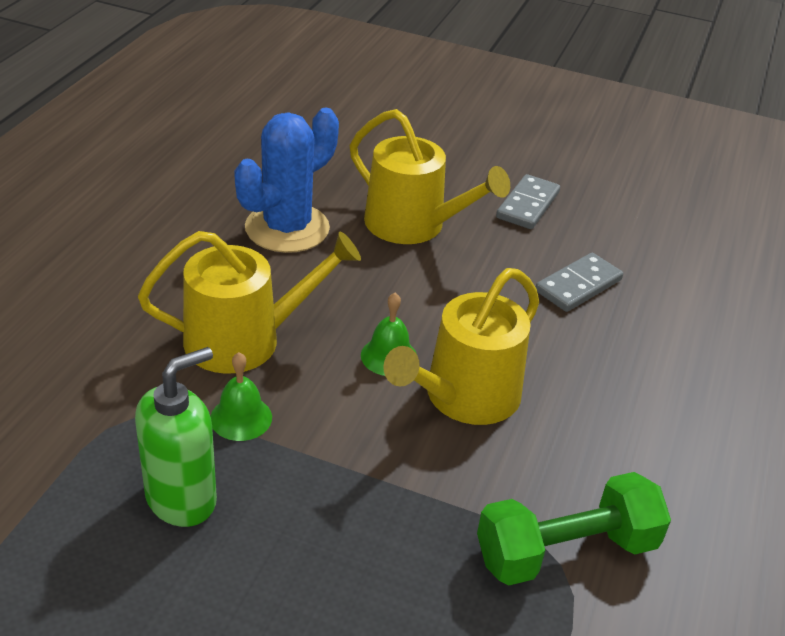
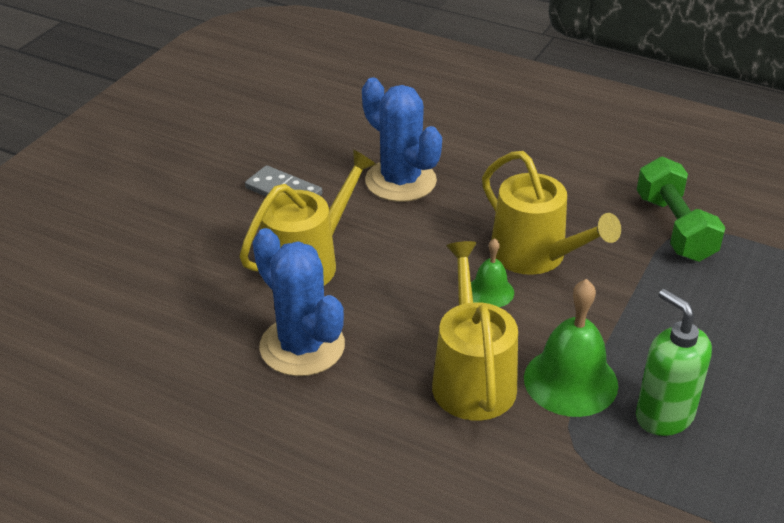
camera: 80 degrees left, 0 degrees up
green bell [210,352,272,441] -> green bell [524,279,618,417], size x1.81
grey domino [536,253,623,312] -> blue cactus [362,77,442,202]

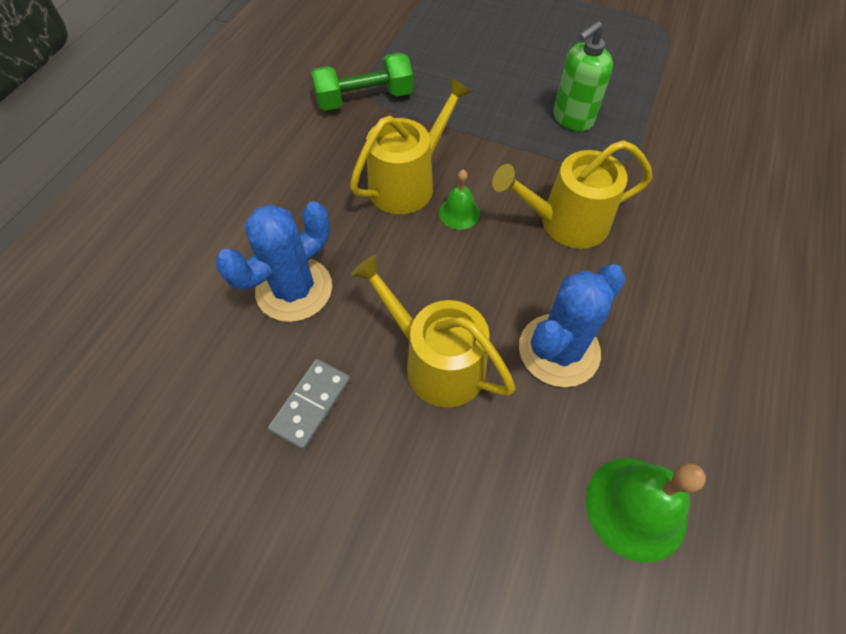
camera: 95 degrees left, 20 degrees up
green bell [524,279,618,417] -> green bell moved to [586,458,706,562]

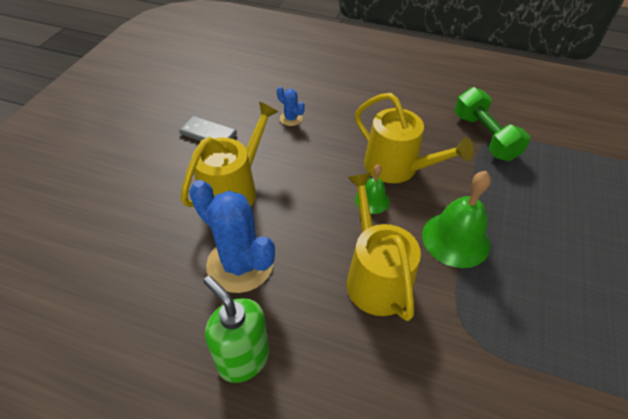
camera: 85 degrees right, 10 degrees down
blue cactus [216,201,332,322] -> blue cactus [277,86,305,126], size x0.45
green soap dispenser [553,21,613,132] -> green soap dispenser moved to [203,276,269,383]
green bell [586,458,706,562] -> green bell moved to [422,171,491,268]

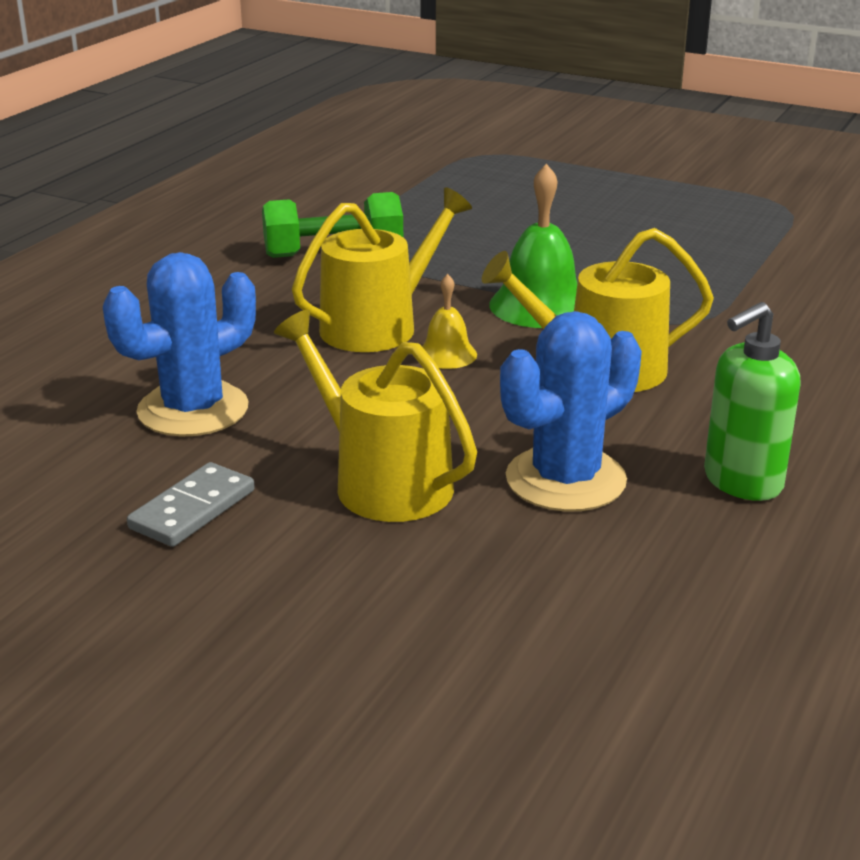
camera: 80 degrees left, 20 degrees down
blue cactus [277,86,305,126] -> blue cactus [103,252,256,436], size x2.20
green bell [355,164,390,214] -> yellow bell [422,274,477,369]

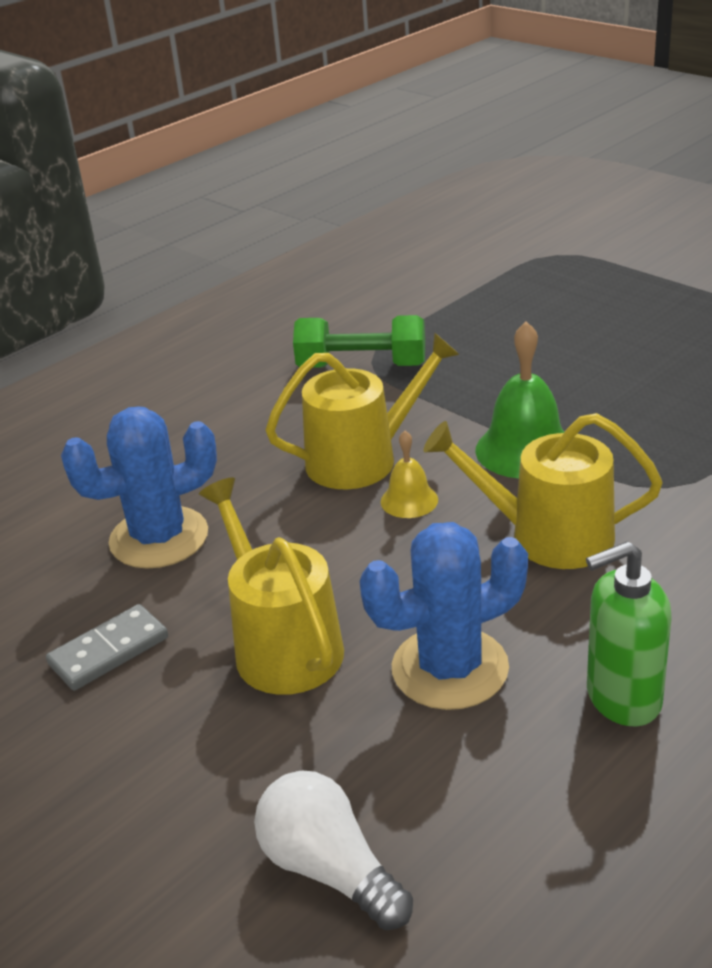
camera: 20 degrees right, 5 degrees up
none -> white light bulb [254,771,413,930]

